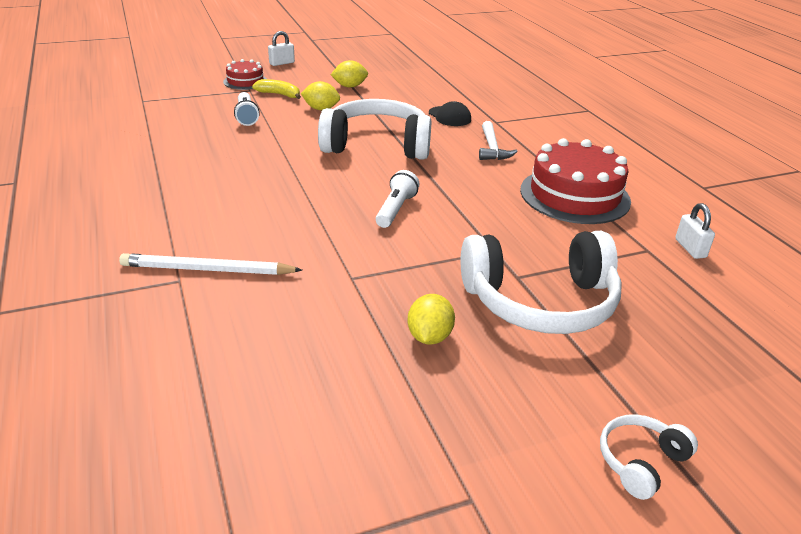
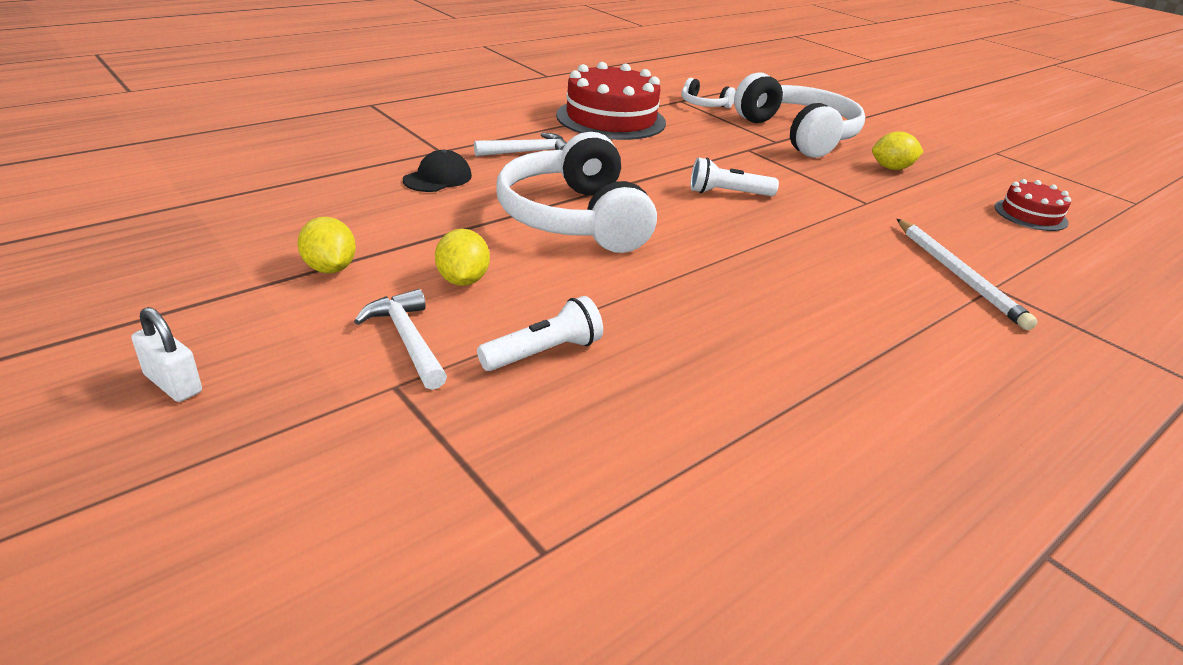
camera: 110 degrees left, 0 degrees up
red cake [223,59,267,90] -> red cake moved to [995,179,1071,231]
yellow banana [252,79,301,99] -> white hammer [354,289,447,390]
white headphones [600,414,698,500] -> white headphones moved to [681,78,736,108]
white padlock [675,203,715,259] -> none

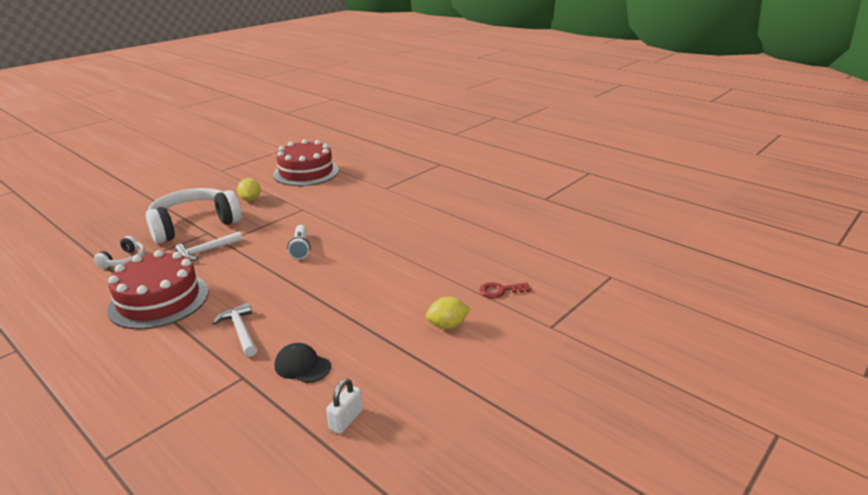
camera: 95 degrees left, 5 degrees down
white padlock [131,307,202,402] -> white padlock moved to [326,378,363,434]
yellow lemon [298,217,356,273] -> none
white hammer [354,289,447,390] -> white hammer moved to [175,232,242,261]
white flashlight [477,296,603,371] -> red key [479,282,531,298]
white headphones [496,132,657,253] -> none
white pencil [897,219,1038,330] -> none
red cake [995,179,1071,231] -> red cake [273,139,339,186], size x1.90

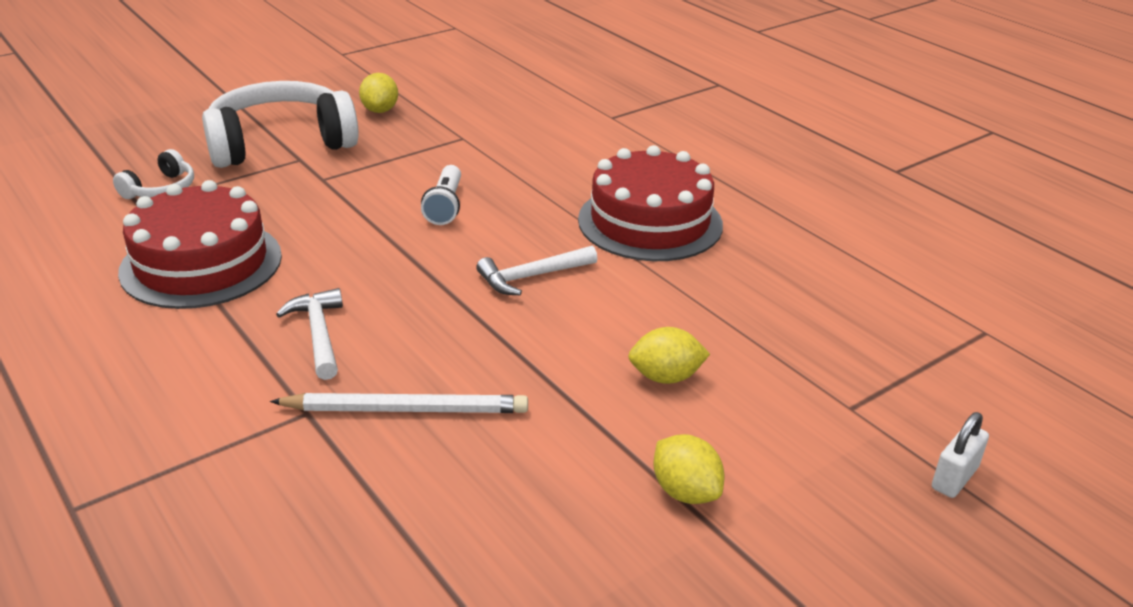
camera: 10 degrees right, 5 degrees up
white hammer [175,232,242,261] -> white hammer moved to [476,246,597,295]
red cake [273,139,339,186] -> red cake moved to [578,145,723,261]
black cap [275,343,331,383] -> white pencil [270,393,528,413]
white padlock [326,378,363,434] -> white padlock moved to [932,412,989,498]
red key [479,282,531,298] -> none
none -> yellow lemon [653,434,724,504]

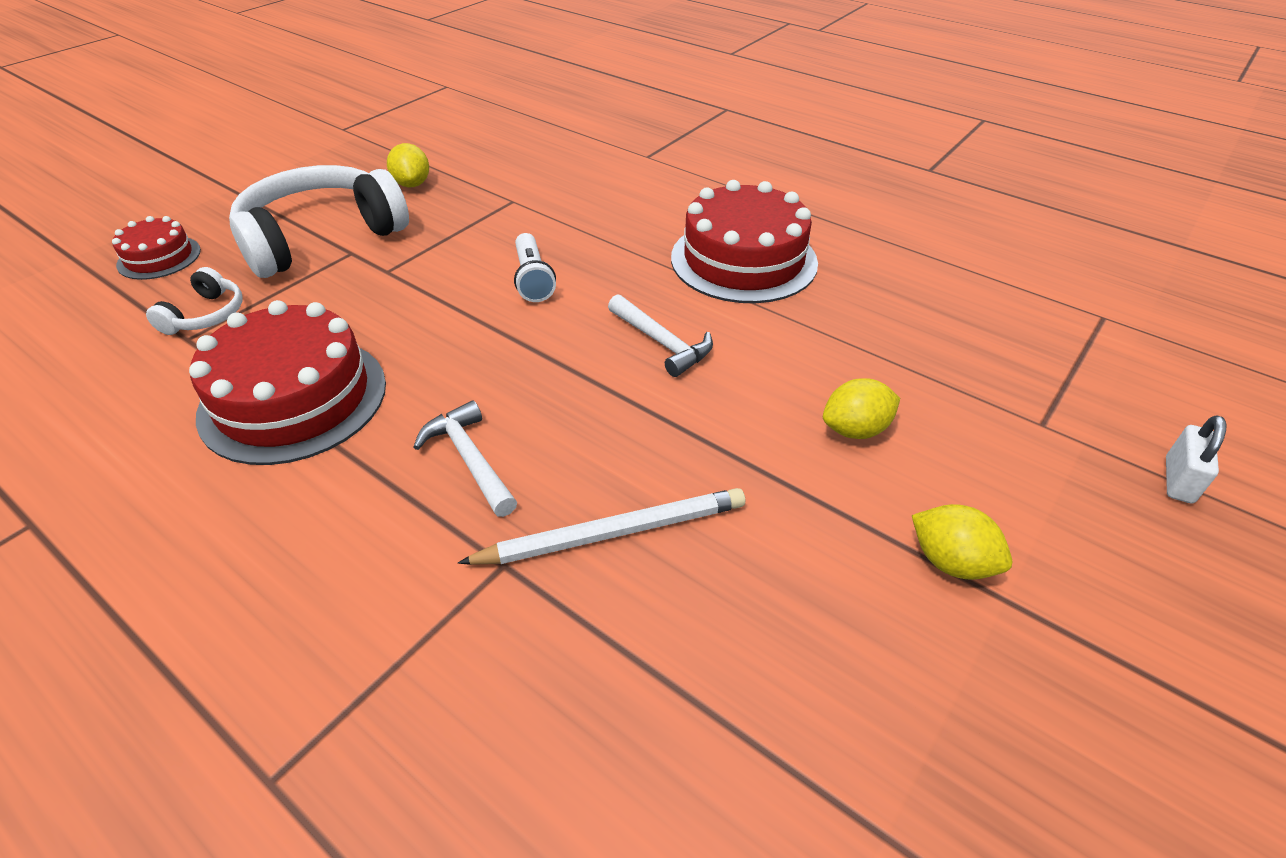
camera: 15 degrees left, 10 degrees up
white hammer [476,246,597,295] -> white hammer turned 90 degrees counterclockwise [608,294,713,377]
none -> red cake [112,216,201,280]

